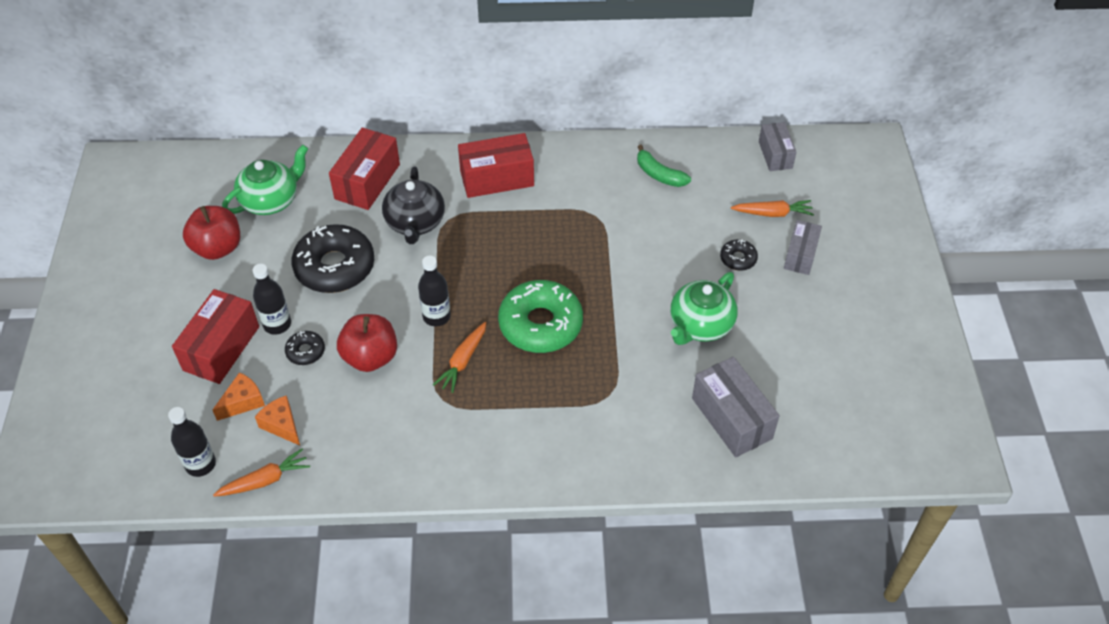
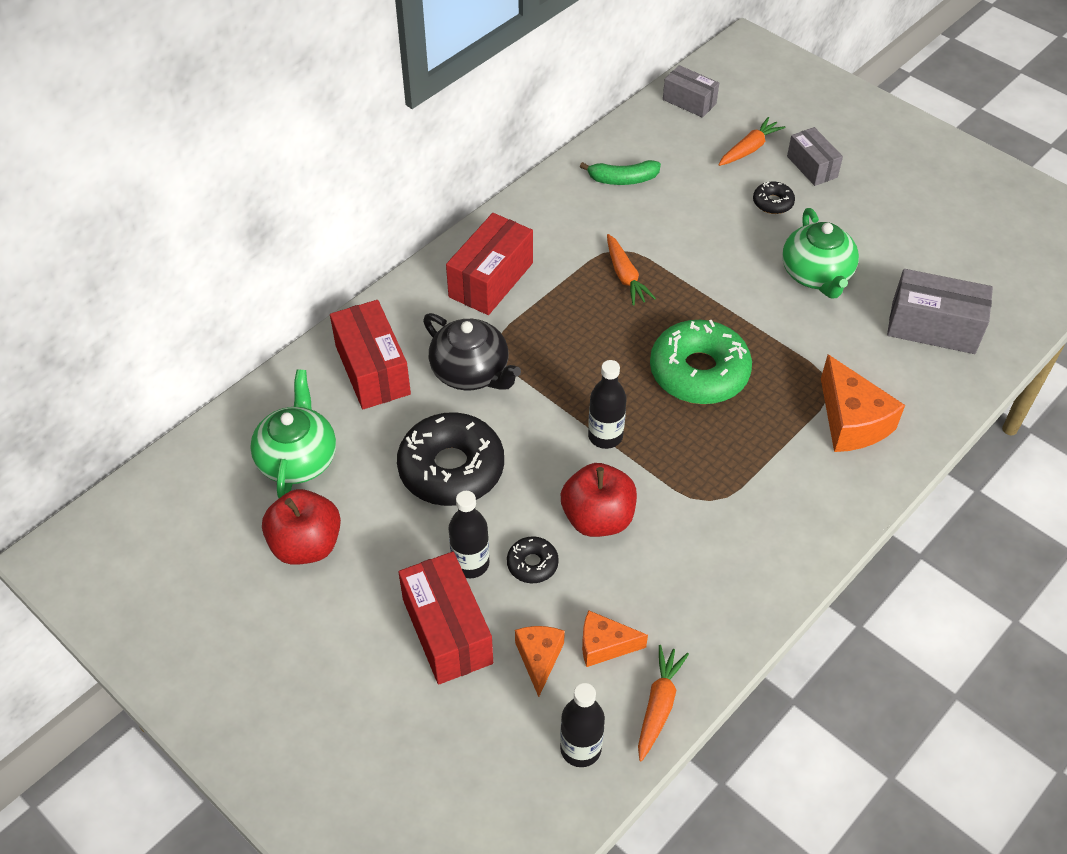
camera: 45 degrees left, 0 degrees up
orange carrot [433,322,486,393] -> orange carrot moved to [607,234,656,305]
none -> orange cheese [821,354,905,452]

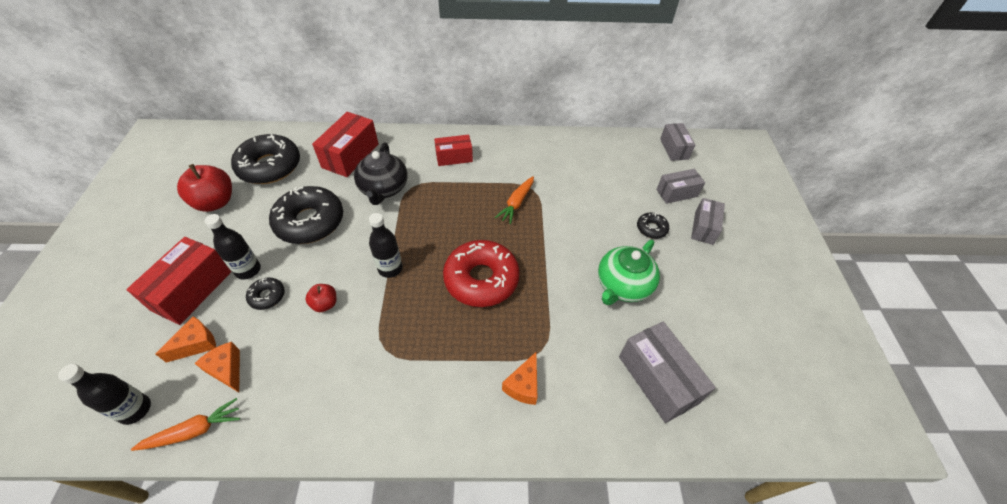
camera: 45 degrees right, 0 degrees up
green teapot [250,370,336,498] -> black donut [231,134,300,184]
red box [446,213,533,315] -> red box [434,135,473,166], size x0.63
red apple [561,463,637,537] -> red apple [305,284,336,312], size x0.54
green banana [580,160,661,185] -> none
green donut [650,320,752,404] -> red donut [443,240,520,307]
orange carrot [718,117,786,166] -> grey box [656,169,705,204]
orange cheese [821,354,905,452] -> orange cheese [502,352,537,405], size x0.61

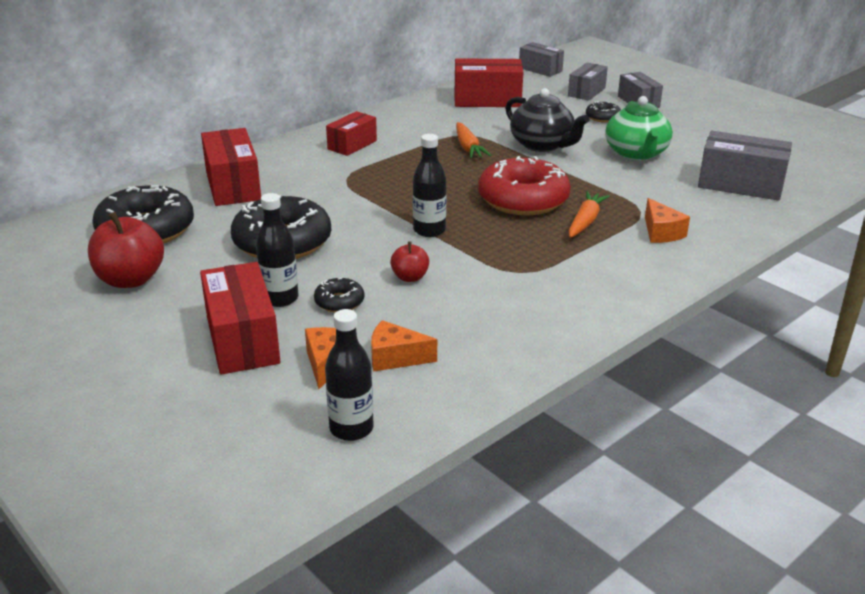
camera: 40 degrees left, 20 degrees down
orange carrot [131,398,240,451] -> orange carrot moved to [569,191,610,238]
black teapot [354,143,407,205] -> black teapot moved to [505,88,590,152]
none -> red box [454,58,523,107]

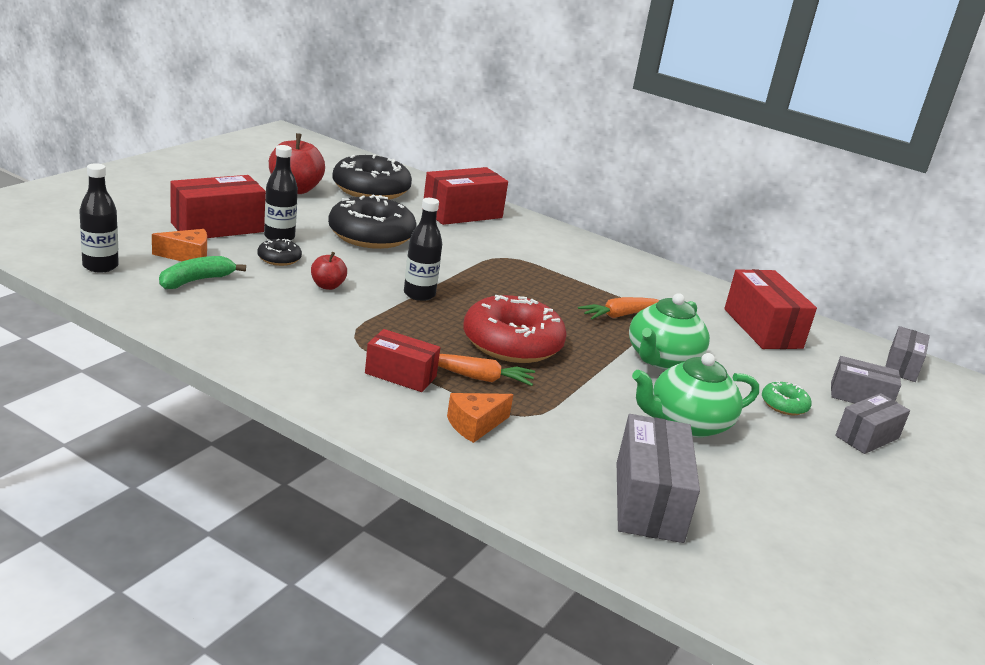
camera: 70 degrees right, 5 degrees down
red box [326,111,377,156] -> red box moved to [365,329,440,392]
orange cheese [371,320,437,372] -> green banana [159,256,246,289]
black teapot [505,88,590,152] -> green teapot [629,293,710,370]
black donut [586,101,621,123] -> green donut [762,381,812,415]

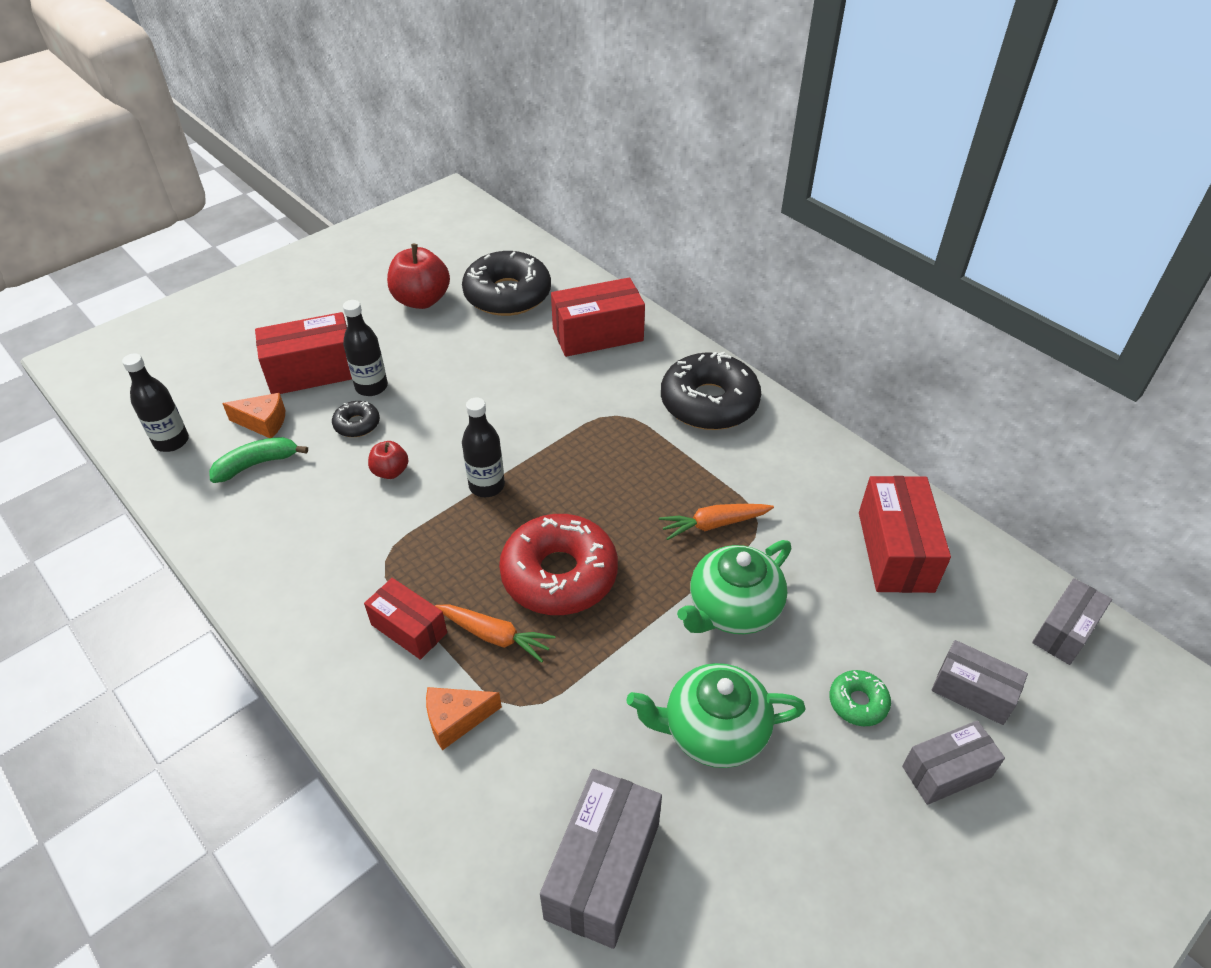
camera: 20 degrees right, 20 degrees up
black donut [328,195,416,249] -> black donut moved to [661,352,761,430]

